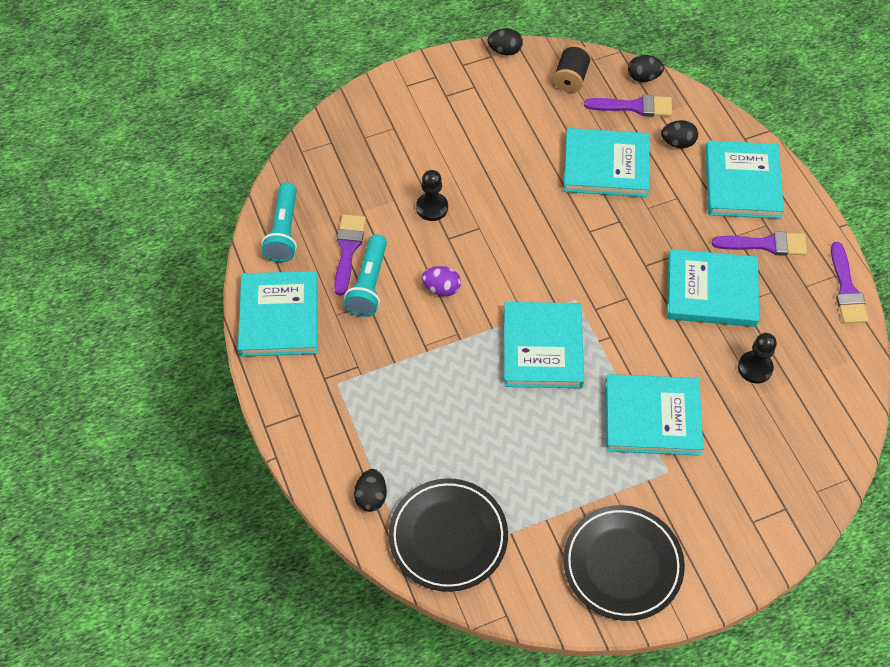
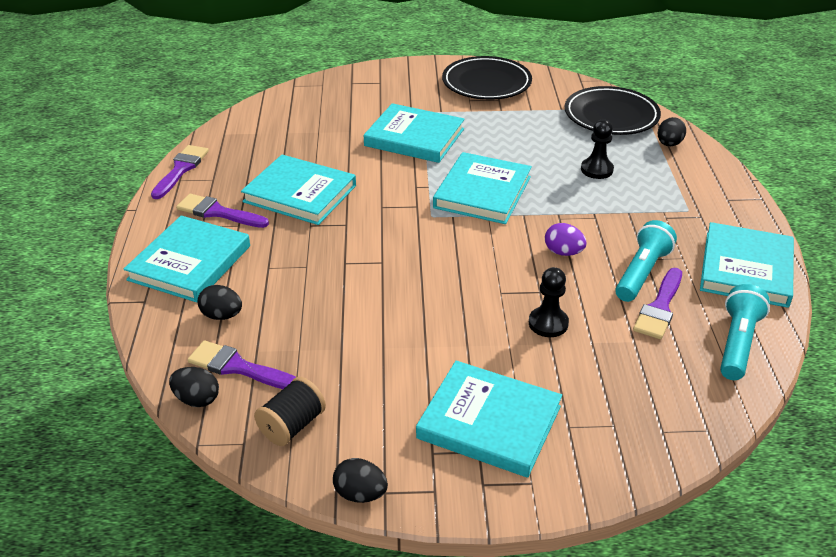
camera: 160 degrees left, 20 degrees down
turquoise book [564,128,649,197] -> turquoise book moved to [416,361,562,478]
black pawn [738,333,777,383] -> black pawn moved to [581,119,614,179]

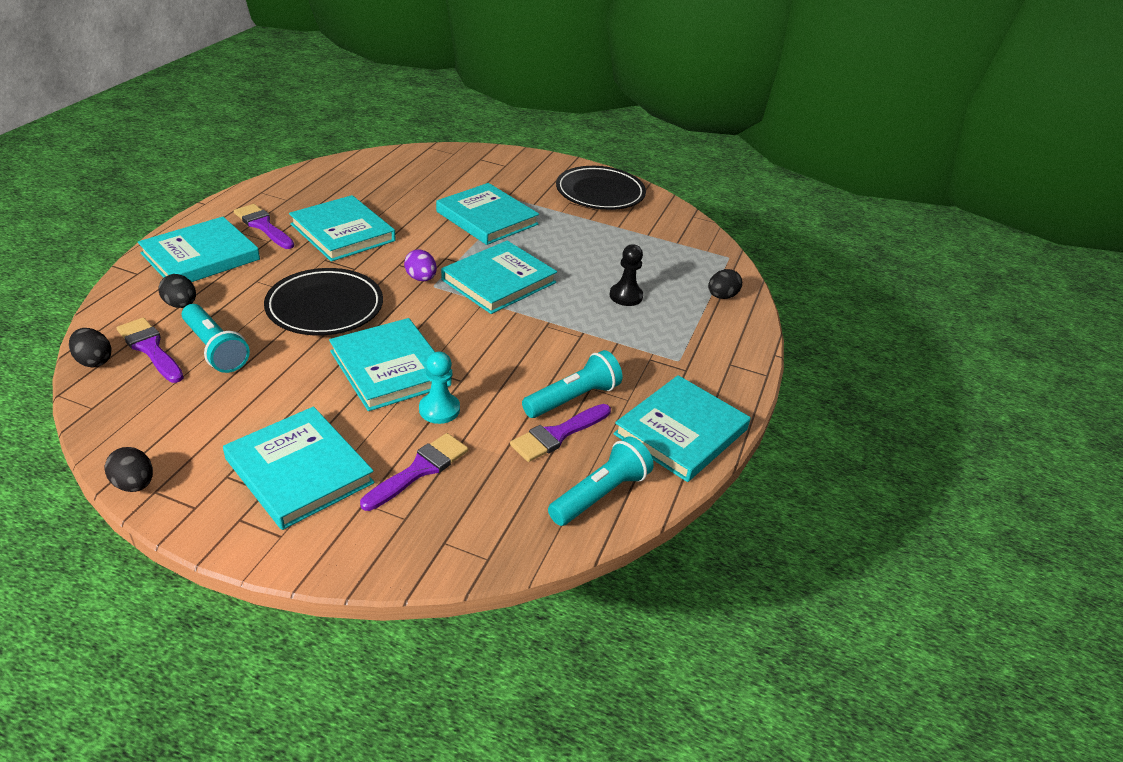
camera: 20 degrees right, 0 degrees up
purple brush [151,145,209,199] -> purple brush moved to [360,433,468,511]
black spool [254,377,326,446] -> none
black pawn [529,267,569,337] -> turquoise pawn [419,352,460,424]
purple egg [545,223,587,256] -> purple egg moved to [404,249,437,281]
black plate [565,86,661,135] -> black plate moved to [264,268,383,336]
none -> turquoise flashlight [182,304,250,373]
none -> turquoise book [329,318,451,411]

